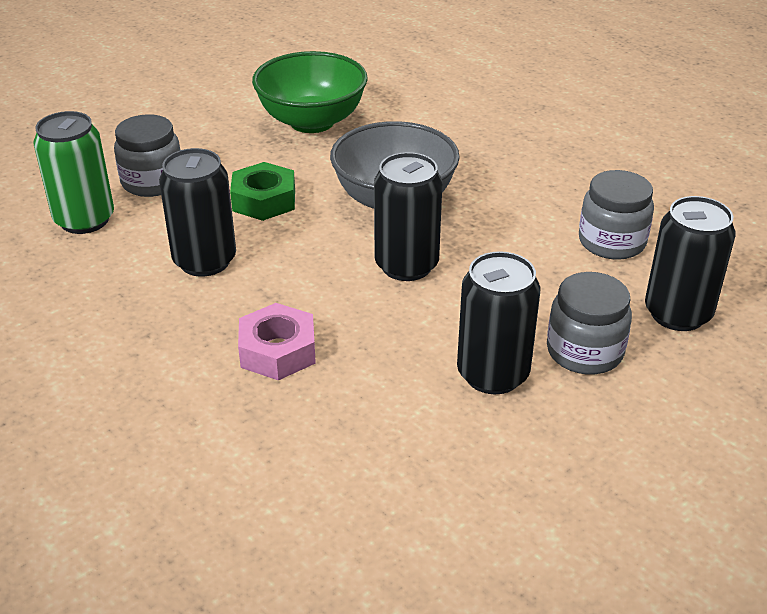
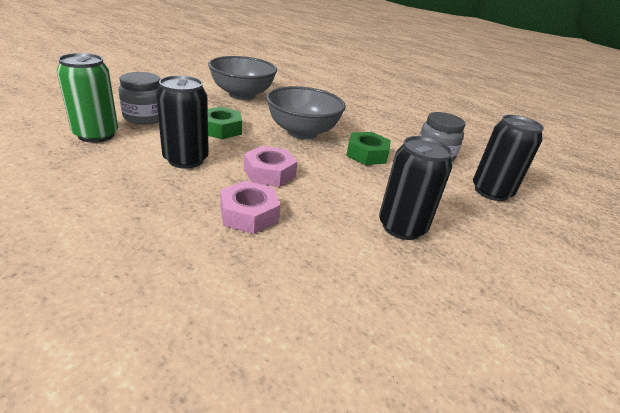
camera: 15 degrees left, 5 degrees down
green bowl [252,51,368,133] -> grey bowl [208,56,277,100]
black can [374,152,442,281] -> none
grey jar [547,272,632,374] -> none
none -> pink nut [244,146,298,187]
none -> green nut [346,132,390,165]

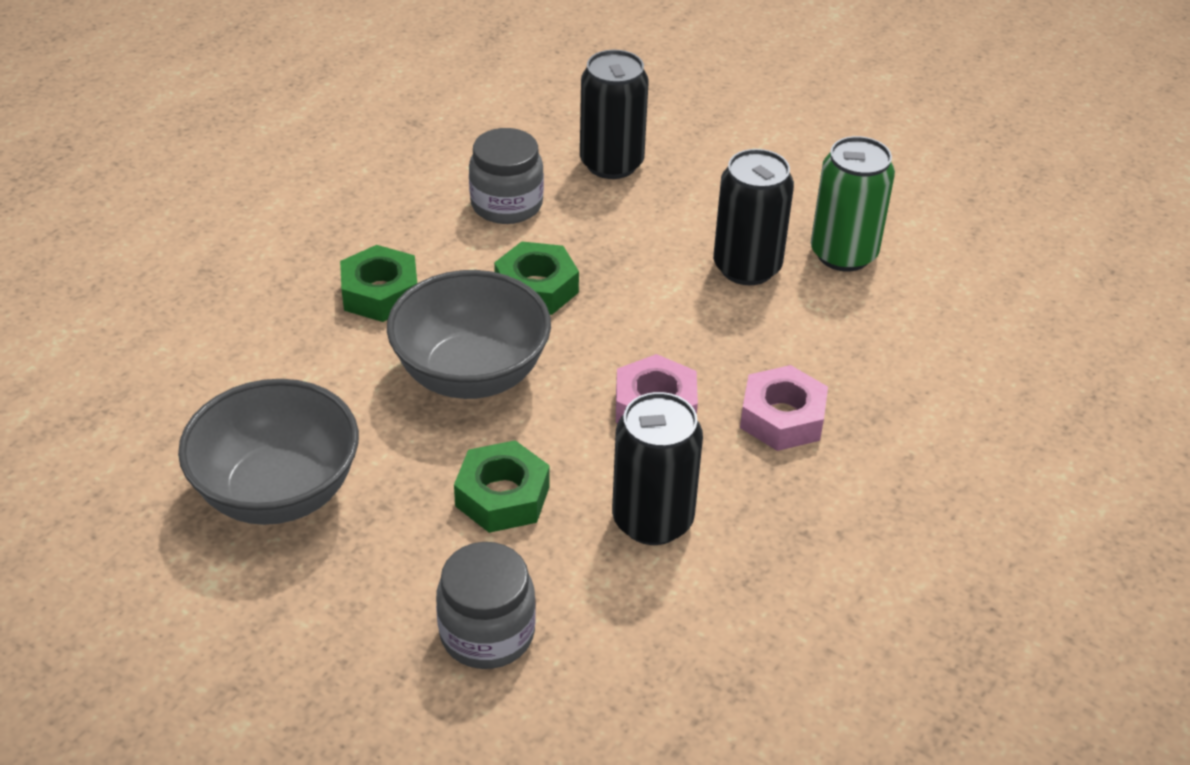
camera: 90 degrees left, 10 degrees up
green can [57,53,118,143] -> green can moved to [811,136,895,272]
none -> green nut [340,245,417,322]

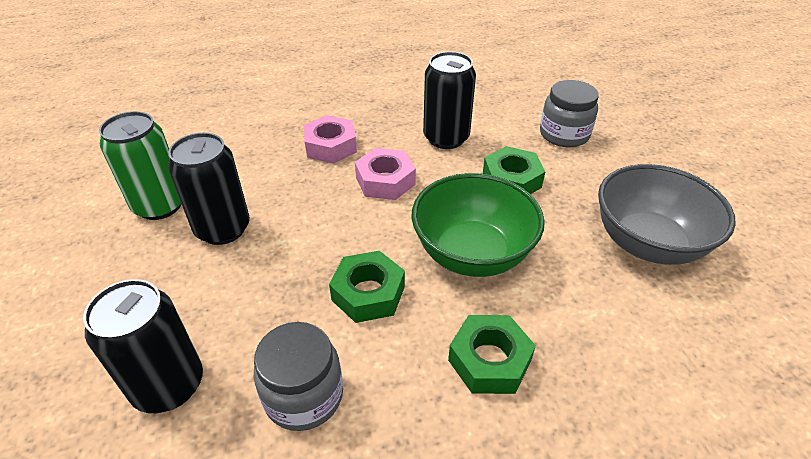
camera: 140 degrees left, 0 degrees up
grey bowl [387,270,551,399] -> green bowl [412,173,545,277]

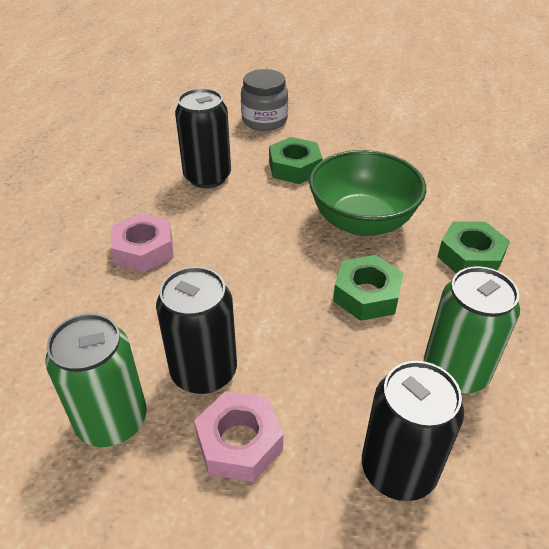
camera: 60 degrees left, 0 degrees up
grey jar [254,322,343,431] -> green can [424,266,520,394]
pink nut [355,148,416,200] -> pink nut moved to [194,391,283,482]
grey bowl [598,164,736,265] -> none

